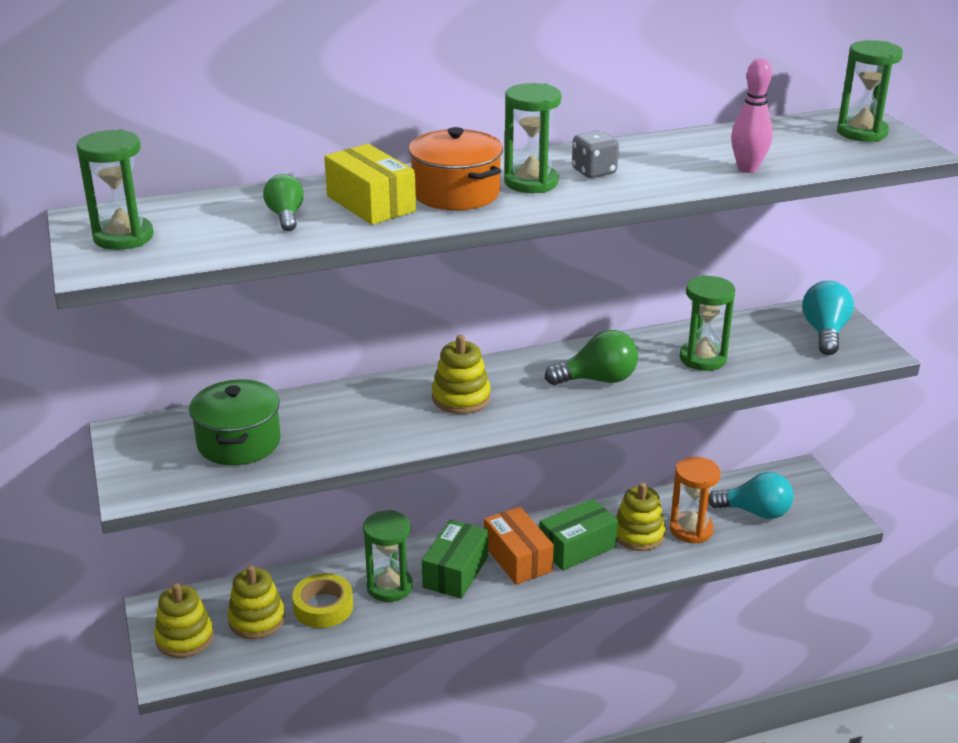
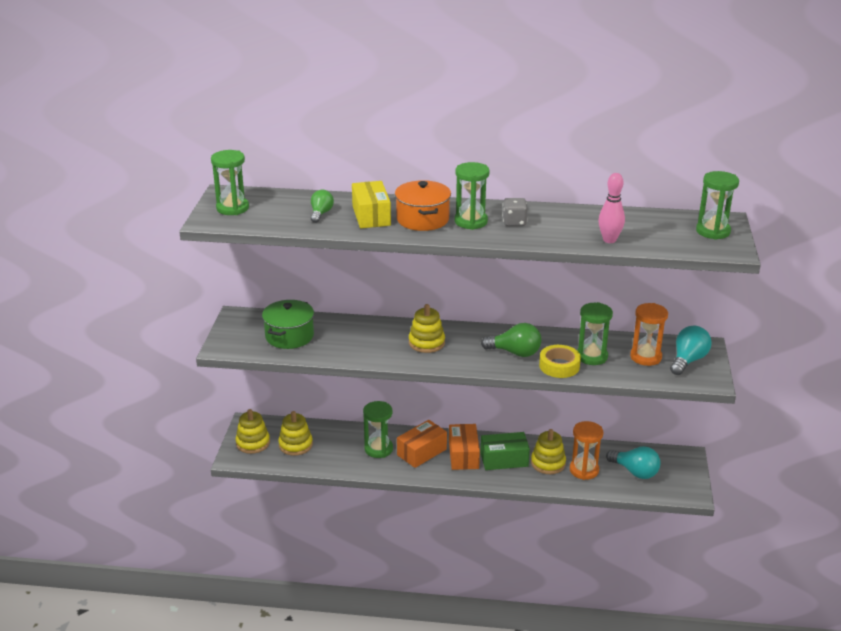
camera: 25 degrees right, 0 degrees up
yellow tape [292,573,353,628] -> yellow tape moved to [539,345,581,378]
green box [422,520,488,599] -> orange box [397,420,447,468]
none -> orange hourglass [630,303,668,366]

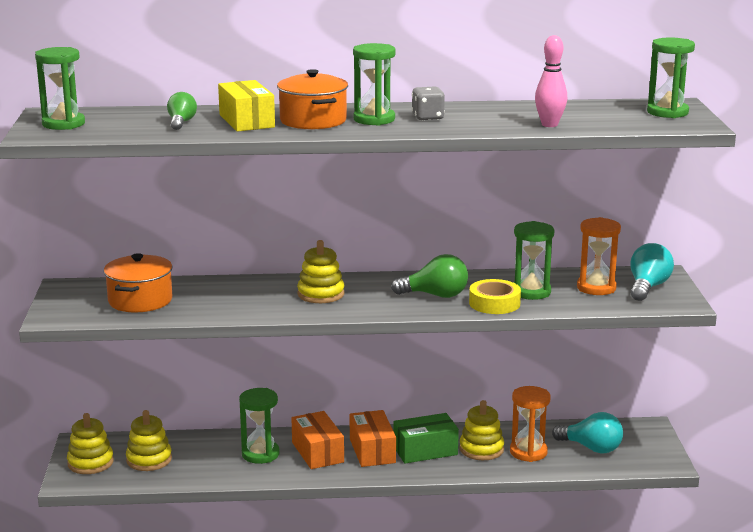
camera: 10 degrees left, 10 degrees down
green pot [262,300,314,349] -> orange pot [104,253,172,313]
orange box [397,420,447,468] -> orange box turned 60 degrees counterclockwise [291,411,344,469]

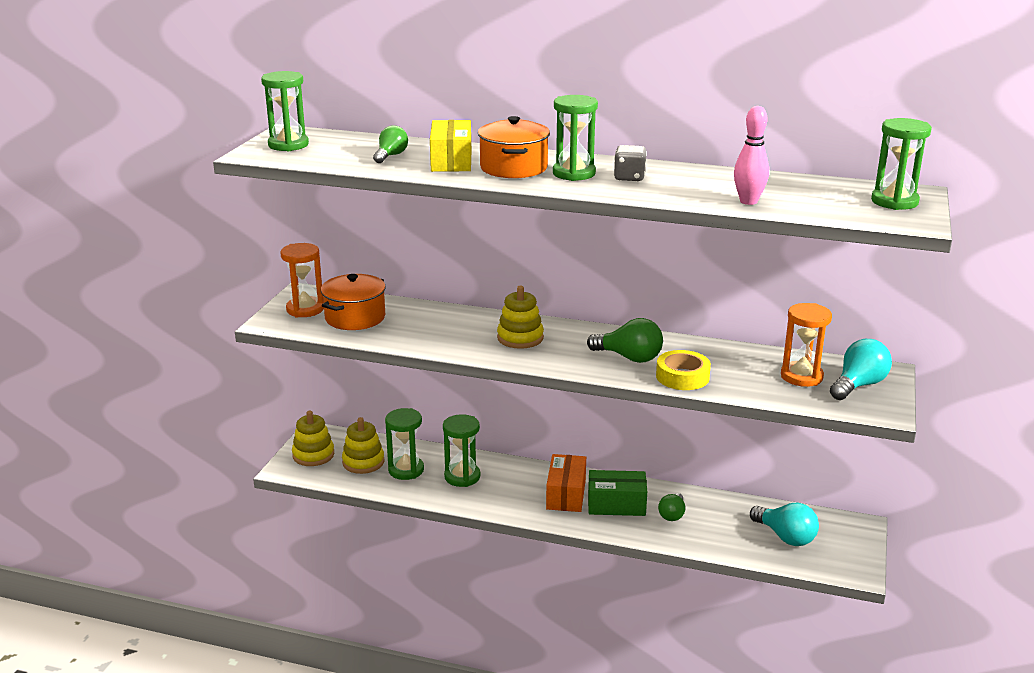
camera: 20 degrees right, 5 degrees up
orange box [291,411,344,469] -> none
yellow stacking toy [459,400,504,460] -> green light bulb [658,493,685,521]
orange hourglass [510,386,551,462] -> orange hourglass moved to [280,243,324,317]
green hourglass [514,221,554,300] -> green hourglass moved to [385,408,424,480]

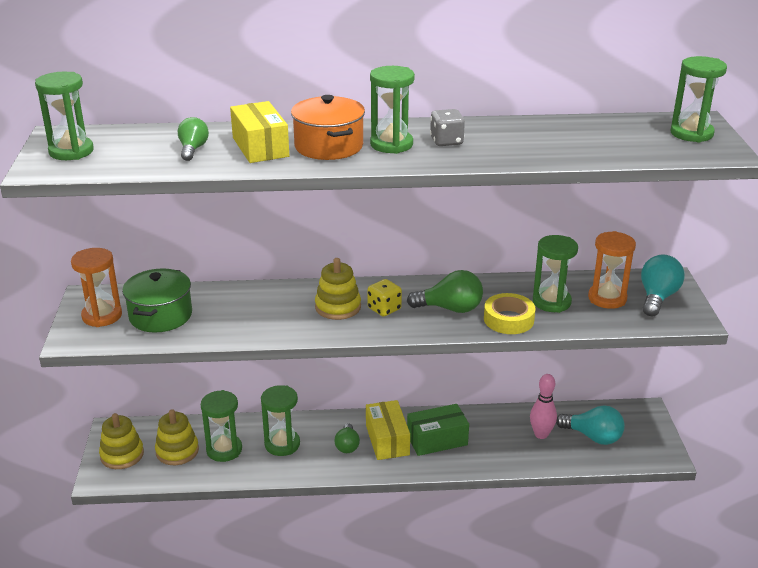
camera: 20 degrees left, 5 degrees up
orange pot [321,274,386,330] -> green pot [122,268,192,333]
orange box [546,454,586,512] -> yellow box [366,400,410,460]
green light bulb [658,493,685,521] -> green light bulb moved to [334,423,360,453]
pink bowling pin [734,106,769,205] -> pink bowling pin moved to [530,374,557,439]
none -> yellow dice [367,279,402,317]
none -> green hourglass [533,235,578,313]

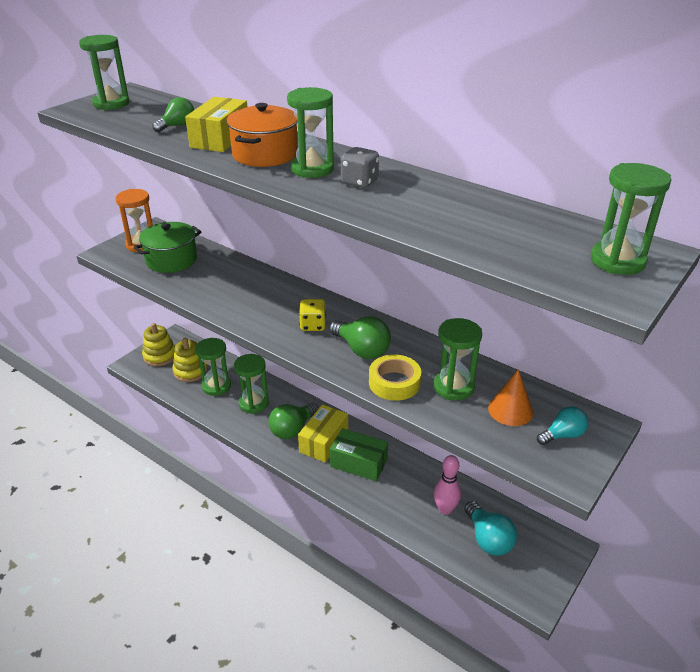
camera: 40 degrees right, 5 degrees up
yellow stacking toy [315,258,361,320] -> none
green light bulb [334,423,360,453] -> green light bulb [268,403,318,439], size x1.55
orange hourglass [588,231,636,309] -> orange cone [488,370,533,426]
turquoise light bulb [641,255,685,317] -> turquoise light bulb [537,406,588,445], size x0.64

